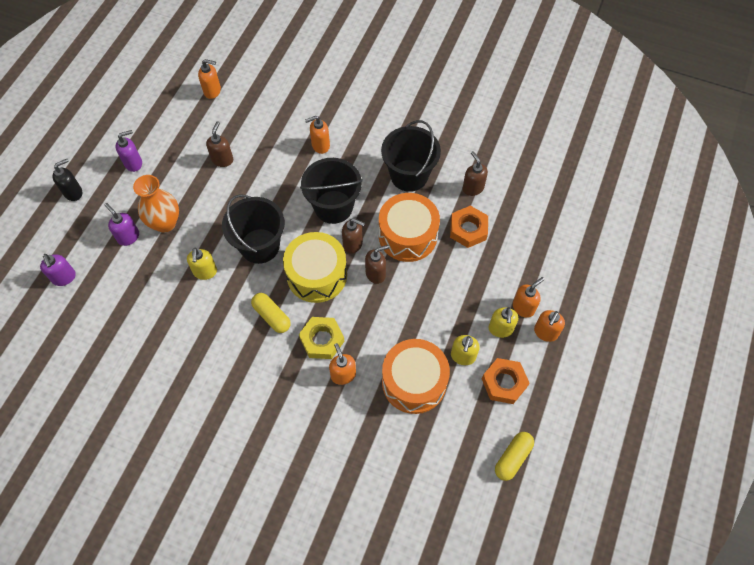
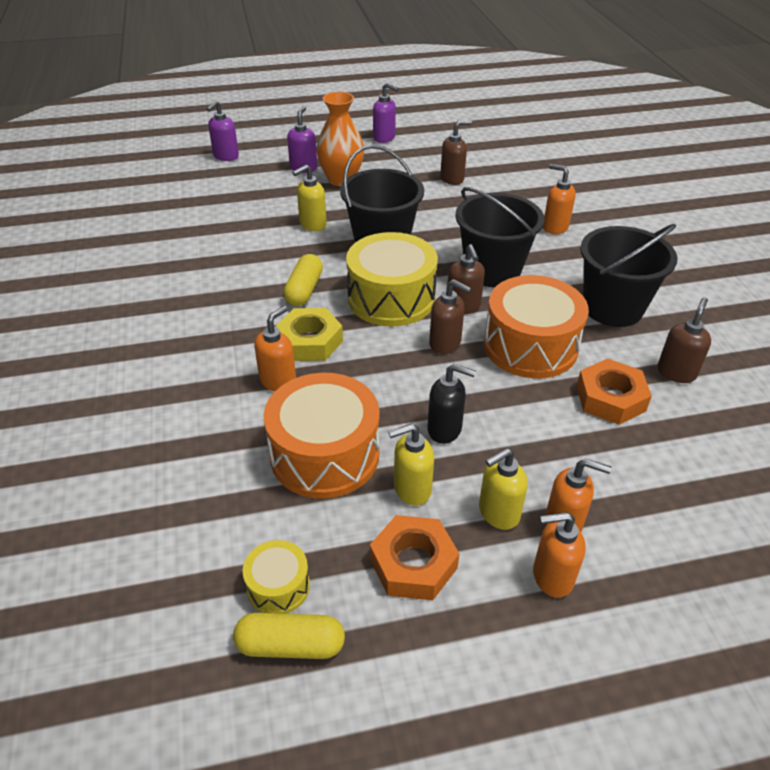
camera: 55 degrees right, 20 degrees down
black soap dispenser [52,159,82,201] -> black soap dispenser moved to [427,364,476,444]
orange soap dispenser [198,59,221,99] -> none
none -> yellow drum [243,540,310,614]

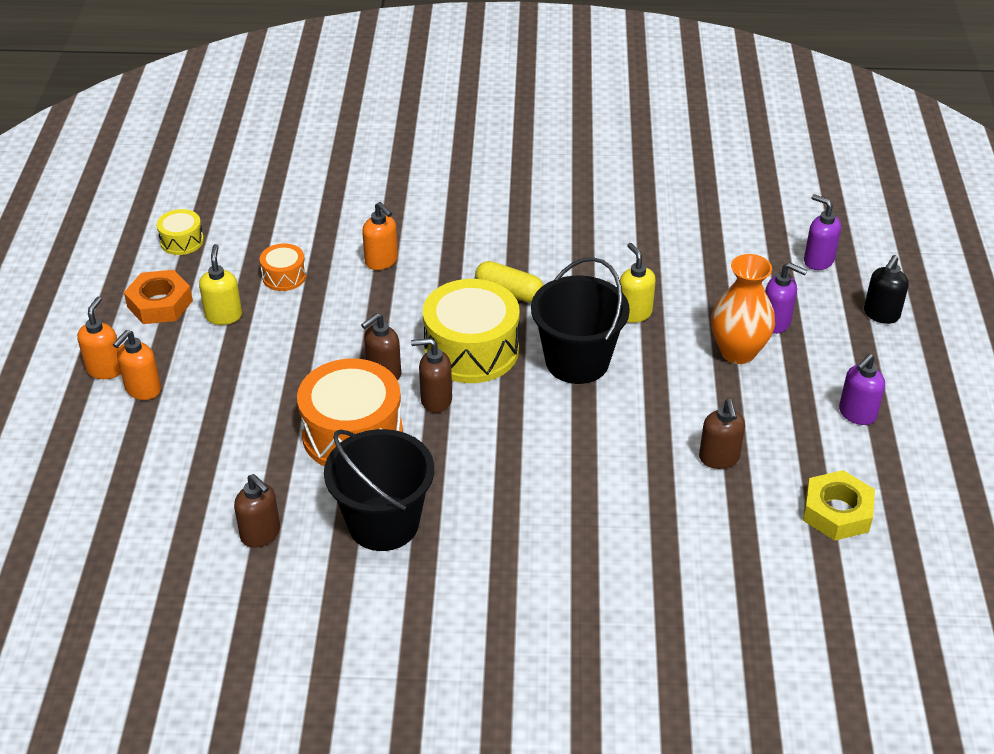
camera: 105 degrees right, 0 degrees up
yellow capsule [233,613,345,659] -> none
orange drum [264,373,380,499] -> orange drum [260,243,306,291], size x0.49
yellow nut [275,308,343,361] -> yellow nut moved to [803,470,875,541]
black soap dispenser [427,364,476,444] -> black soap dispenser moved to [864,255,909,324]
black bucket [455,187,544,287] -> none
yellow soap dispenser [479,448,528,530] -> none
orange soap dispenser [543,164,576,234] -> none
orange nut [577,359,652,425] -> none

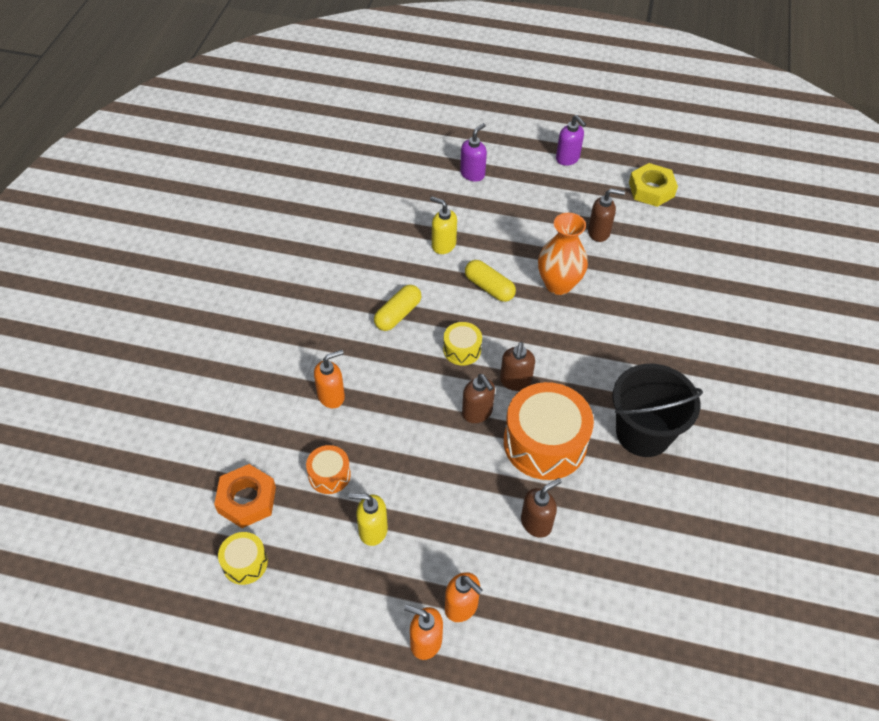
camera: 80 degrees left, 10 degrees up
orange nut [124,270,193,324] -> orange nut moved to [214,464,276,528]
brown soap dispenser [234,474,280,548] -> brown soap dispenser moved to [521,478,562,538]
yellow drum [423,279,520,383] -> yellow drum [443,322,482,366], size x0.49
black bucket [531,257,630,384] -> yellow capsule [465,260,516,302]
yellow soap dispenser [620,243,656,323] -> yellow soap dispenser turned 45 degrees clockwise [430,196,457,254]
orange vase [711,254,775,364] -> orange vase moved to [538,213,588,295]
purple soap dispenser [804,194,841,270] -> none
black soap dispenser [864,255,909,324] -> none

